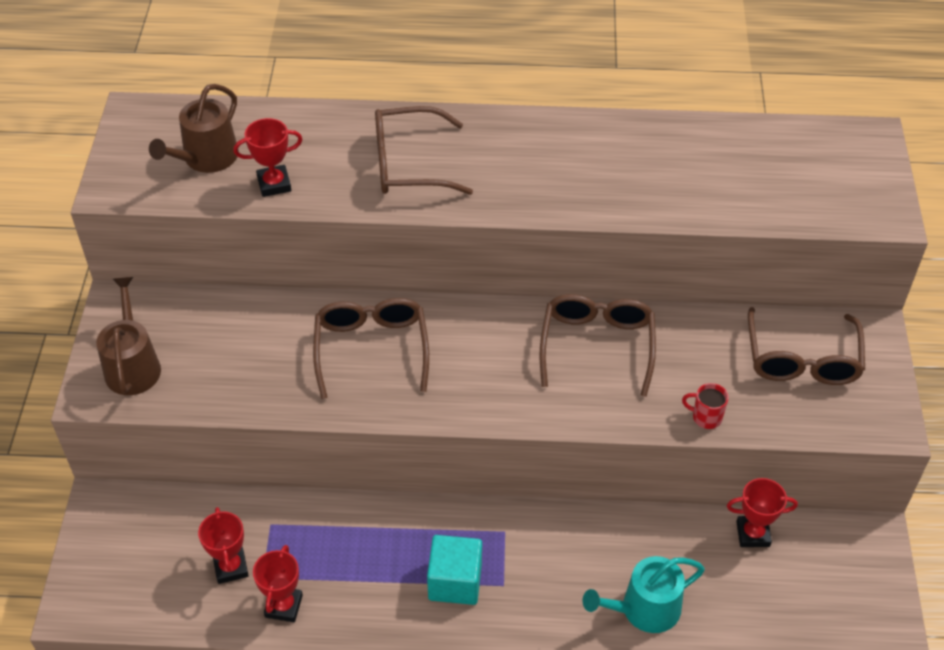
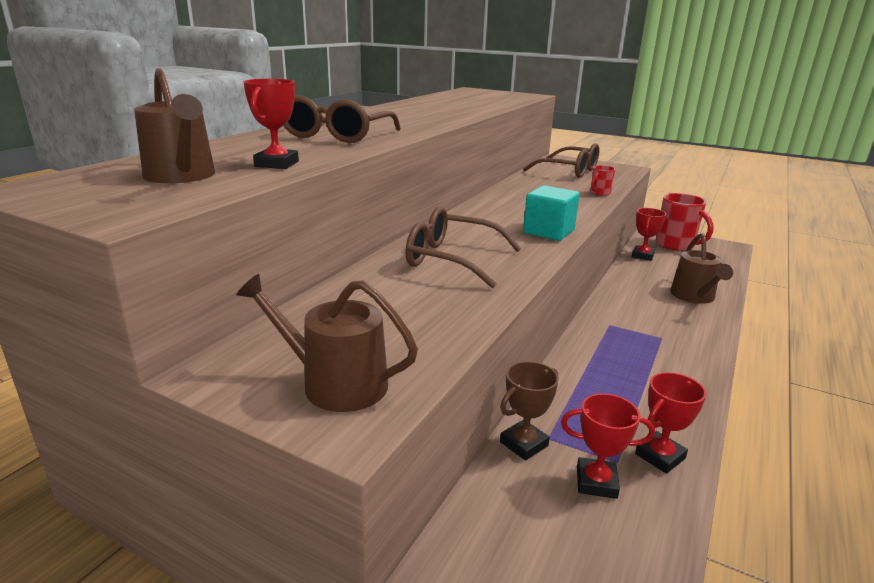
camera: 65 degrees left, 25 degrees down
red trophy [253,545,303,622] -> red trophy turned 75 degrees counterclockwise [635,372,707,474]
turquoise cube [427,535,482,605] -> turquoise cube moved to [523,185,580,241]
brown glasses [540,294,656,397] -> none
turquoise watering can [582,556,705,633] -> brown watering can [670,233,733,304]
none -> brown trophy [500,361,559,461]
none -> red mug [656,193,714,251]

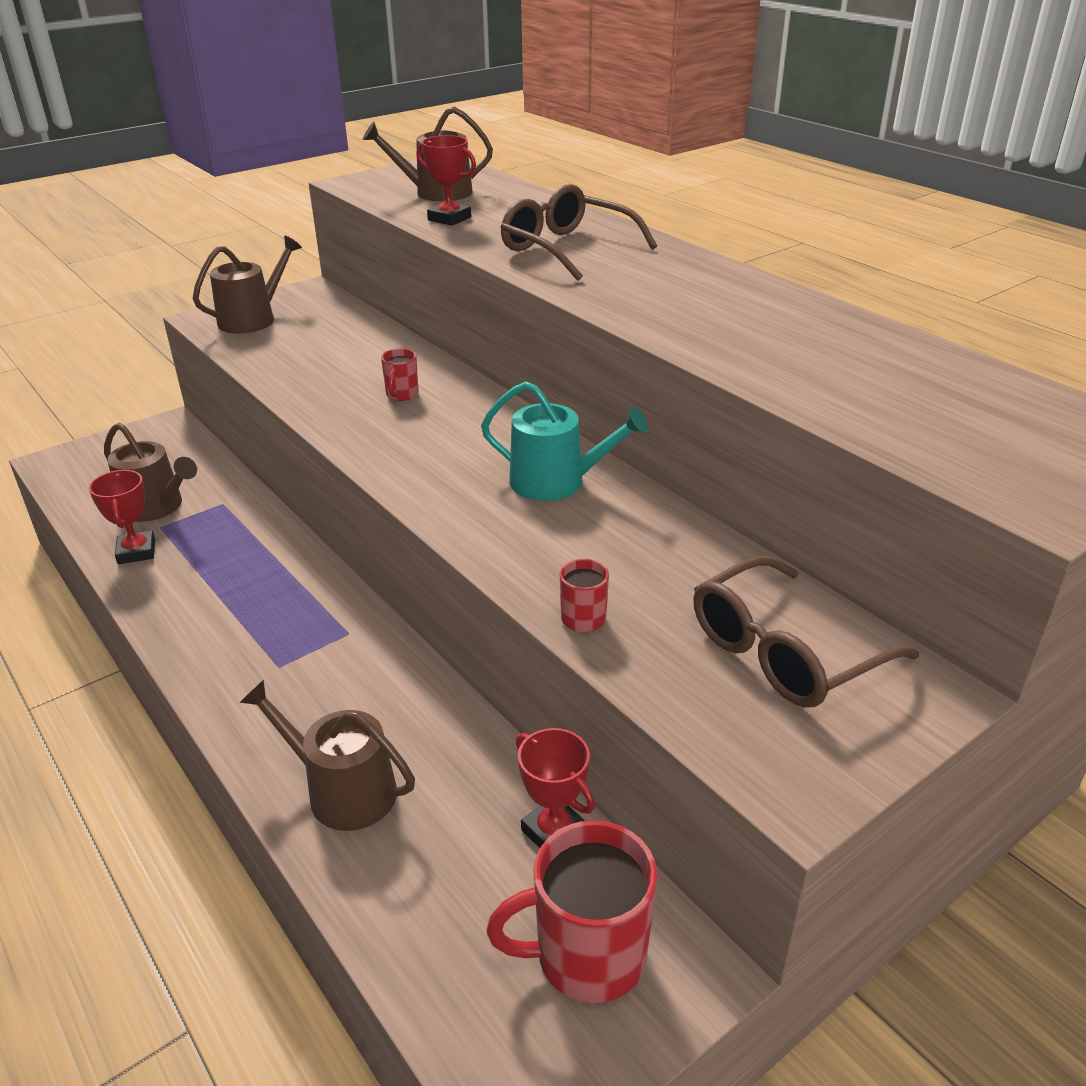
camera: 115 degrees right, 10 degrees up
brown glasses [405,206,521,288] -> red mug [381,348,419,401]
brown trophy [500,361,559,461] -> none
turquoise cube [523,185,580,241] -> none
red trophy [561,393,655,499] -> brown watering can [104,423,197,522]
none -> turquoise watering can [481,381,648,501]

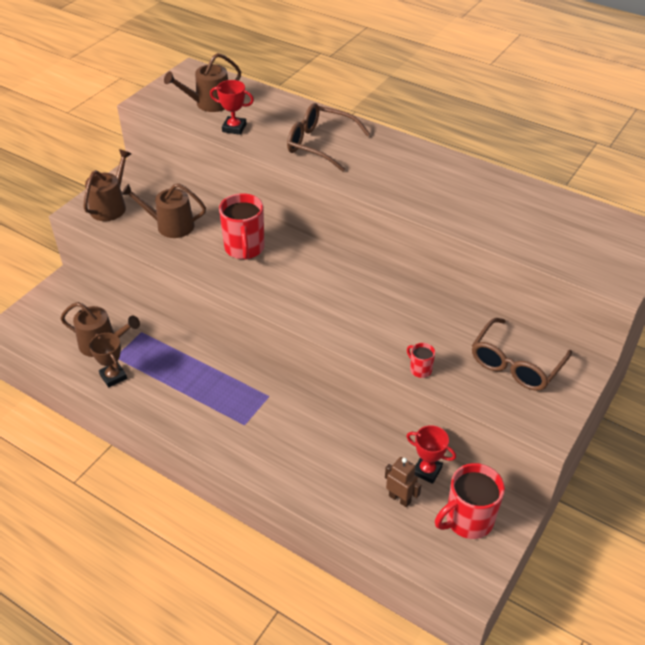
camera: 20 degrees left, 10 degrees up
red trophy [89,470,155,564] -> brown trophy [89,333,127,387]
brown watering can [239,679,415,831] -> brown watering can moved to [121,184,206,238]
red mug [381,348,419,401] -> red mug [219,193,265,260], size x2.10
turquoise watering can [481,381,648,501] -> none
none -> brown robot [385,457,421,508]

